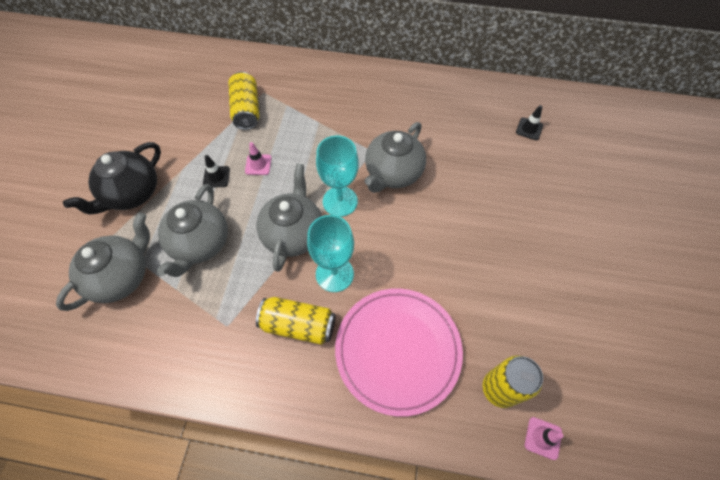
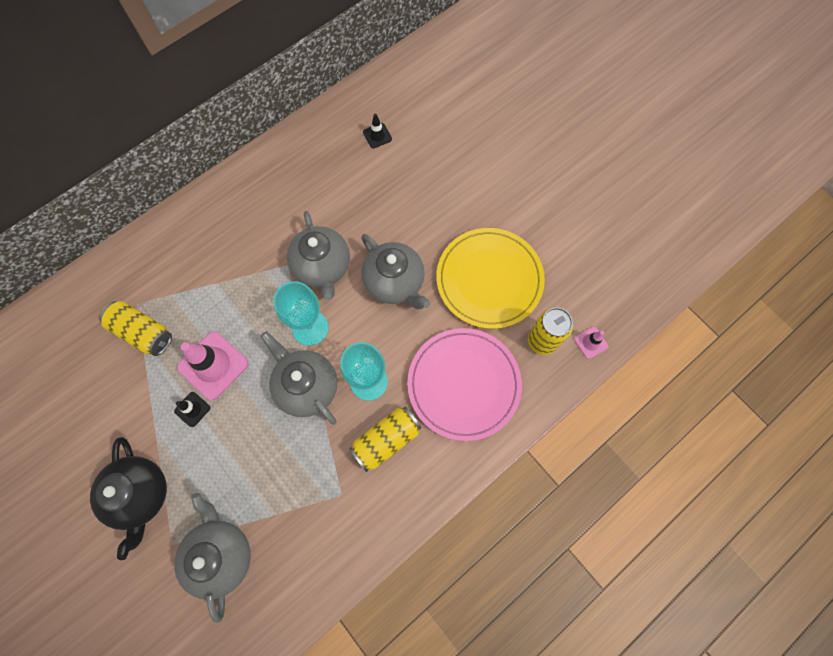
camera: 50 degrees left, 10 degrees up
grey teapot [157,184,228,277] -> grey teapot moved to [361,234,430,309]
pink traffic cone [245,142,271,175] -> pink traffic cone [177,331,248,400], size x2.01
none -> yellow plate [436,228,545,329]

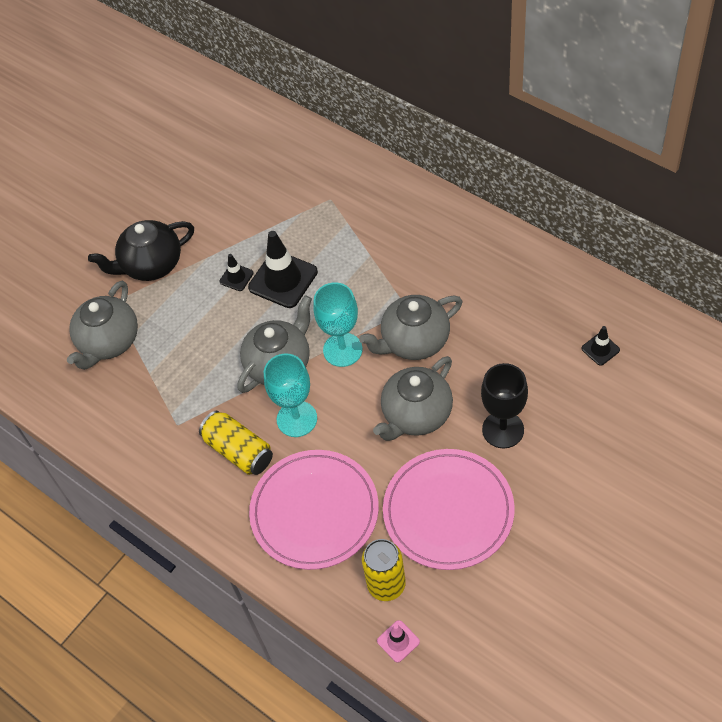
camera: 85 degrees right, 15 degrees down
yellow can [100,301,172,356] -> none
grey teapot [174,493,251,623] -> grey teapot turned 135 degrees clockwise [67,281,138,370]
pink traffic cone [177,331,248,400] -> black traffic cone [248,231,318,308]
yellow plate [436,228,545,329] -> pink plate [383,449,515,570]
none -> black goblet [481,363,528,448]

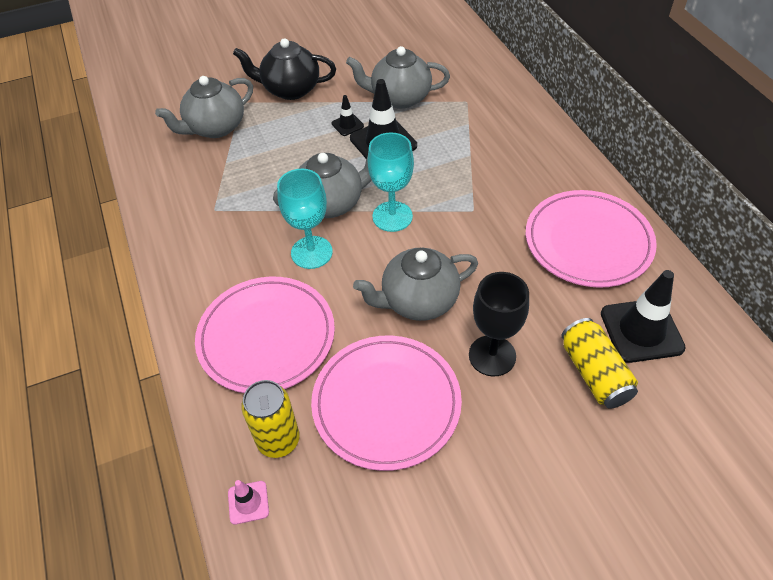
camera: 25 degrees right, 5 degrees down
yellow can [199,411,273,475] -> yellow can moved to [561,318,638,409]
grey teapot [359,295,463,360] -> grey teapot moved to [346,46,450,109]
black traffic cone [581,326,620,366] -> black traffic cone [601,270,686,363], size x2.01
none -> pink plate [526,190,657,288]

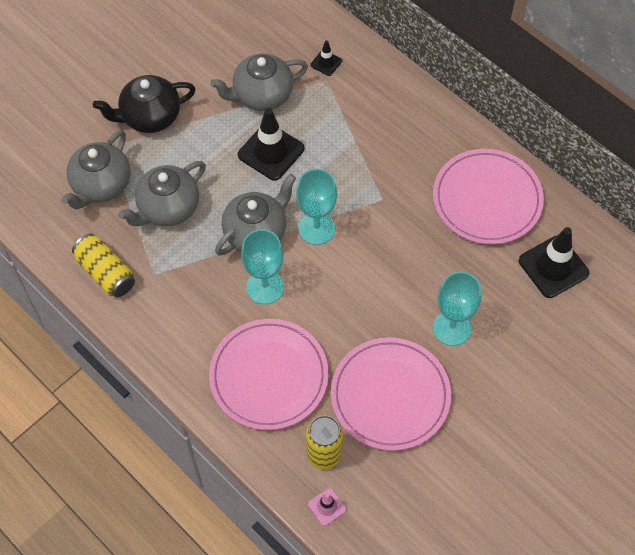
camera: 25 degrees left, 10 degrees up
black traffic cone [331,95,364,136] -> black traffic cone moved to [311,41,342,76]
grey teapot [353,248,478,321] -> grey teapot moved to [118,161,206,226]
black goblet [469,272,529,376] -> turquoise goblet [433,272,481,346]
yellow can [561,318,638,409] -> yellow can moved to [72,233,135,297]

